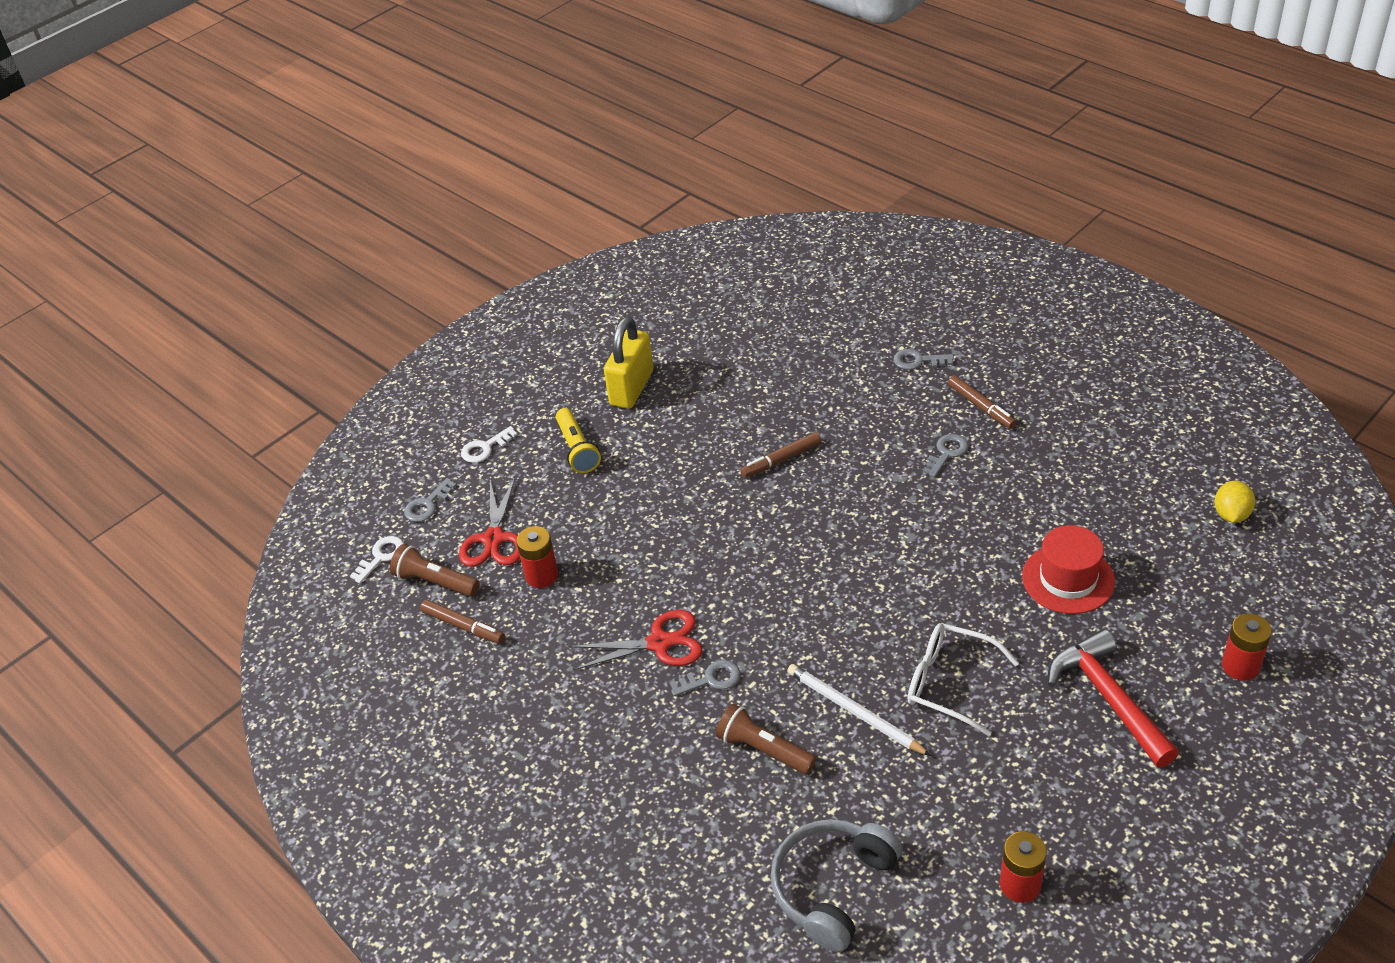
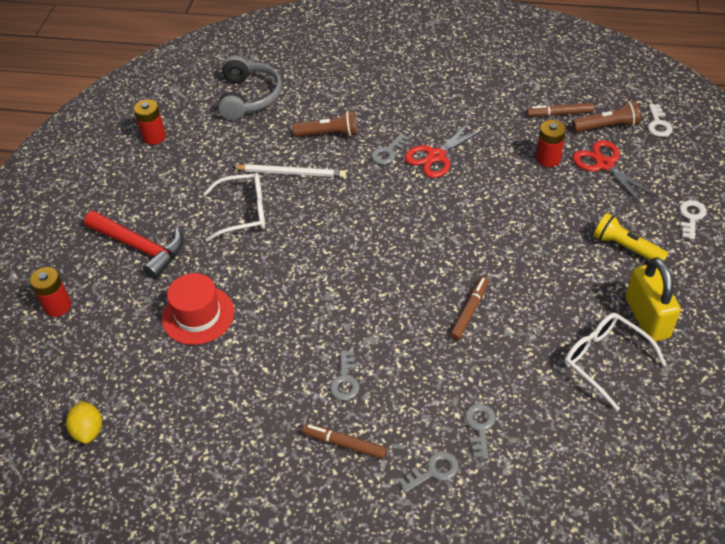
camera: 145 degrees right, 5 degrees up
grey key [404,478,457,522] -> grey key moved to [465,404,496,459]
none -> white glasses [564,313,667,411]

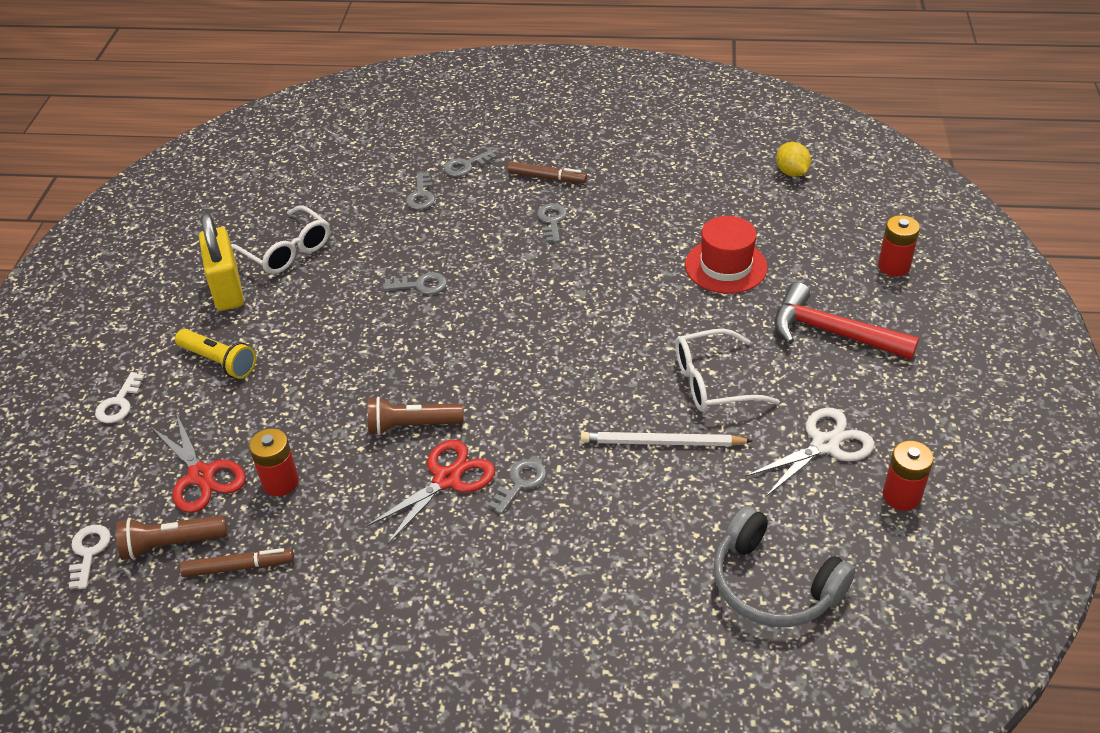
camera: 175 degrees right, 5 degrees down
grey headphones [218,55,282,120] -> grey headphones turned 45 degrees counterclockwise [714,506,855,627]
brown flashlight [293,111,357,137] -> brown flashlight moved to [368,397,464,435]
brown marker [450,277,489,340] -> grey key [384,272,447,294]
none -> white scissors [745,408,875,497]

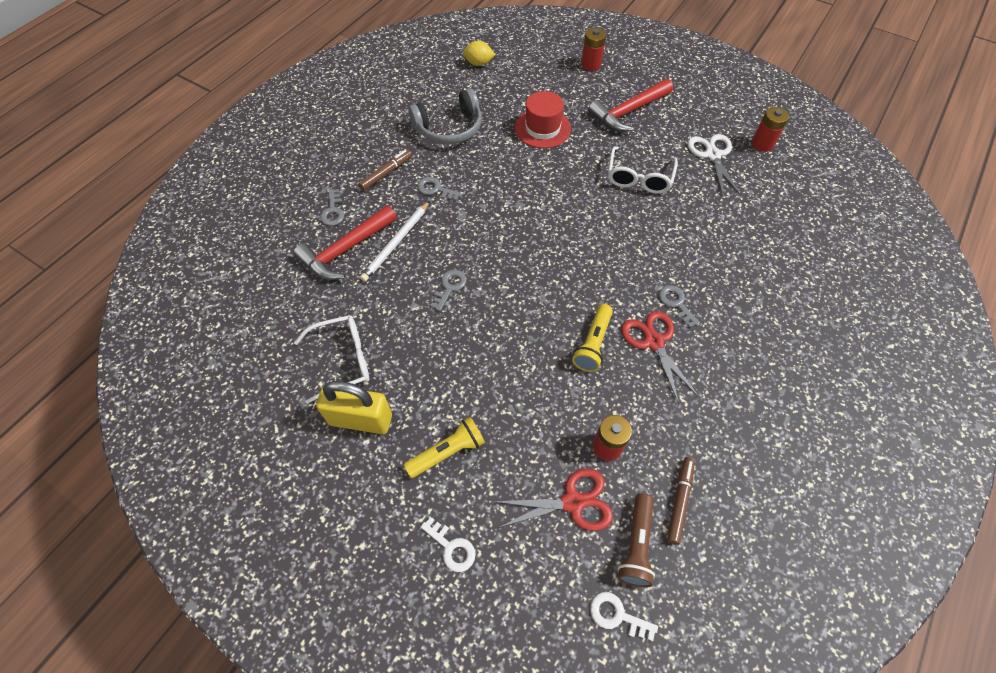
camera: 65 degrees left, 15 degrees up
brown flashlight [368,397,464,435] -> yellow flashlight [572,304,613,372]
grey key [406,173,435,210] -> red hammer [293,205,397,280]
white pencil [581,432,752,446] -> white pencil moved to [360,201,430,282]
grey headphones [714,506,855,627] -> grey headphones moved to [408,88,482,144]

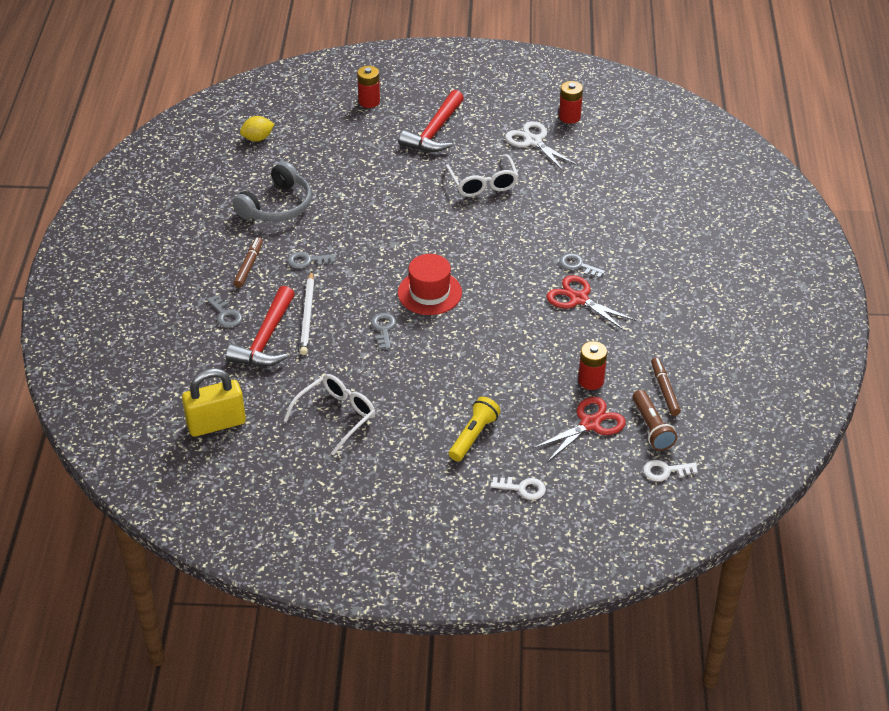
camera: 30 degrees left, 15 degrees down
yellow padlock [316,381,392,434] -> yellow padlock moved to [182,368,246,437]
red hat [515,91,571,148] -> red hat moved to [398,254,462,315]
yellow flashlight [572,304,613,372] -> none

